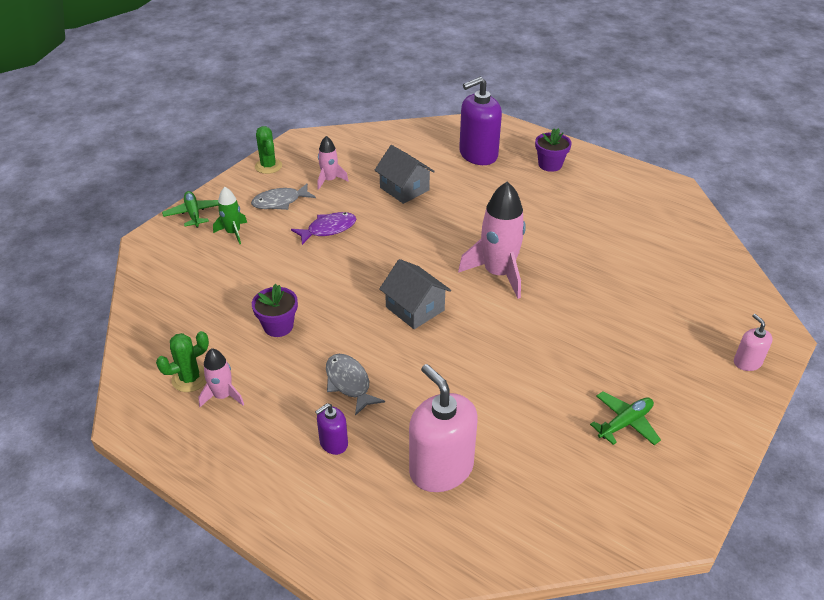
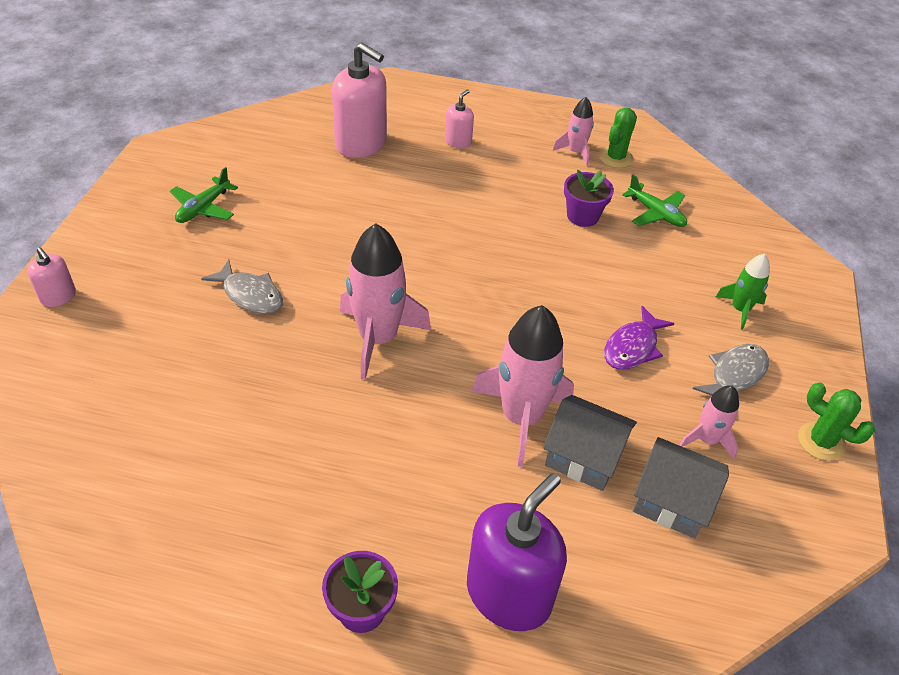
camera: 155 degrees right, 5 degrees up
green plane [162,191,218,228] -> green plane moved to [622,175,687,227]
purple soap dispenser [315,403,348,455] -> pink soap dispenser [445,89,474,148]
grey fish [326,354,385,416] -> grey fish moved to [201,260,283,314]
grey house [379,259,451,329] -> grey house moved to [633,437,729,538]
none -> pink rocket [472,305,574,467]

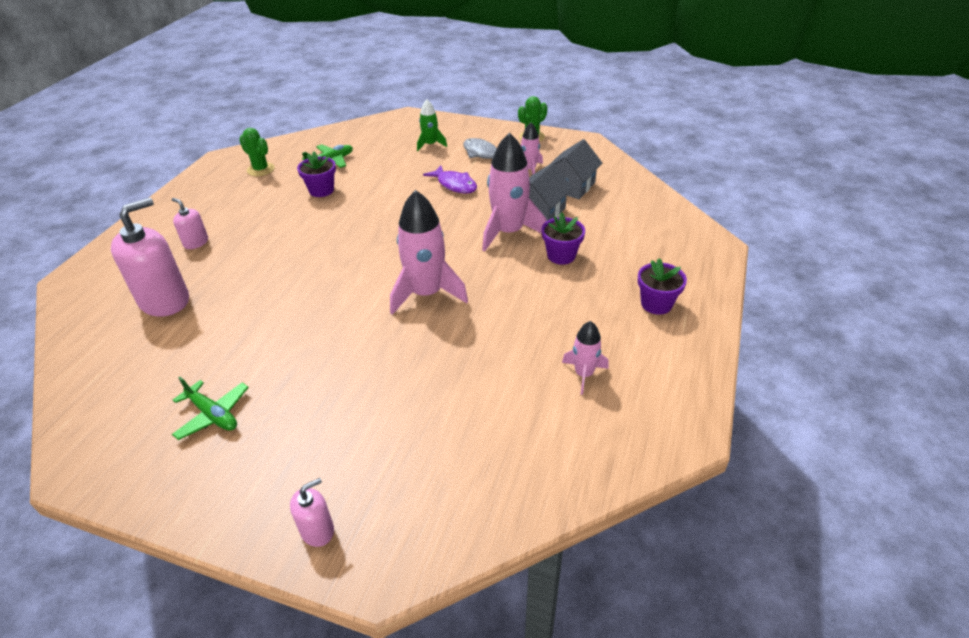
camera: 80 degrees left, 5 degrees down
grey fish [201,260,283,314] -> none
purple soap dispenser [467,473,567,631] -> none
pink rocket [553,97,594,166] -> pink rocket moved to [562,321,609,395]
none -> purple flower pot [542,212,585,265]

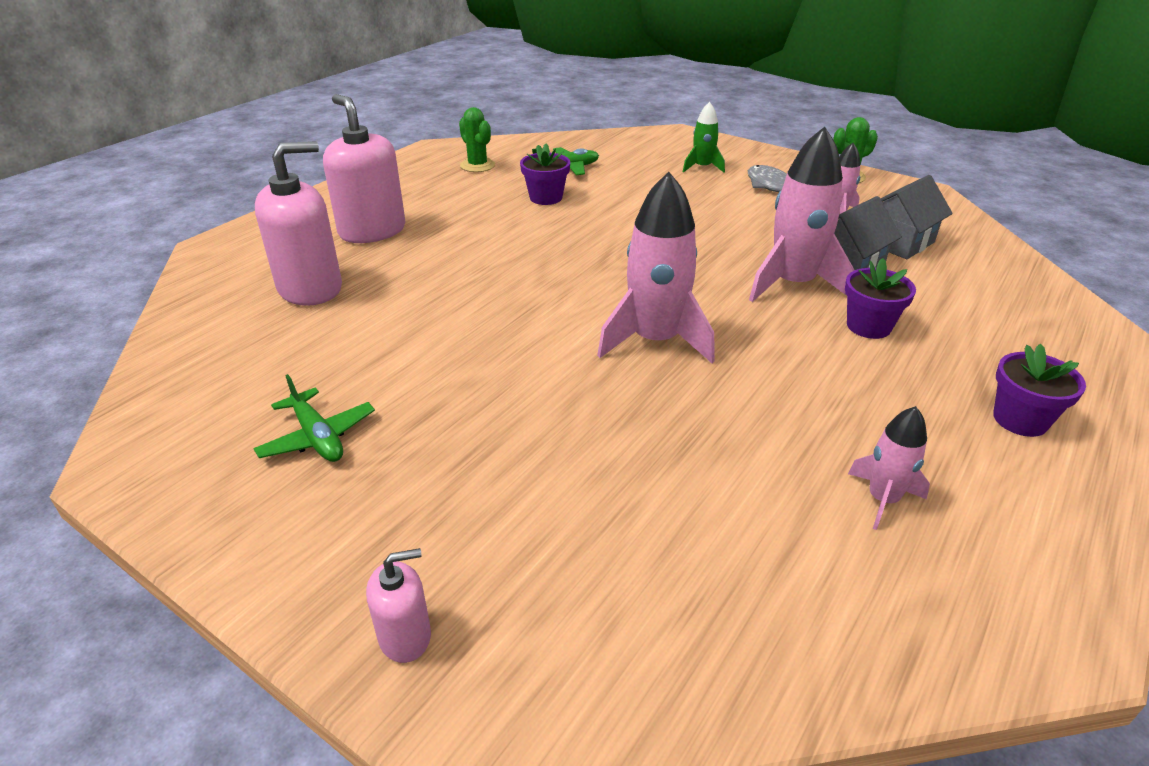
camera: 15 degrees right, 5 degrees down
pink soap dispenser [172,198,208,249] -> pink soap dispenser [323,94,406,243], size x2.01
purple fish [423,165,477,194] -> none

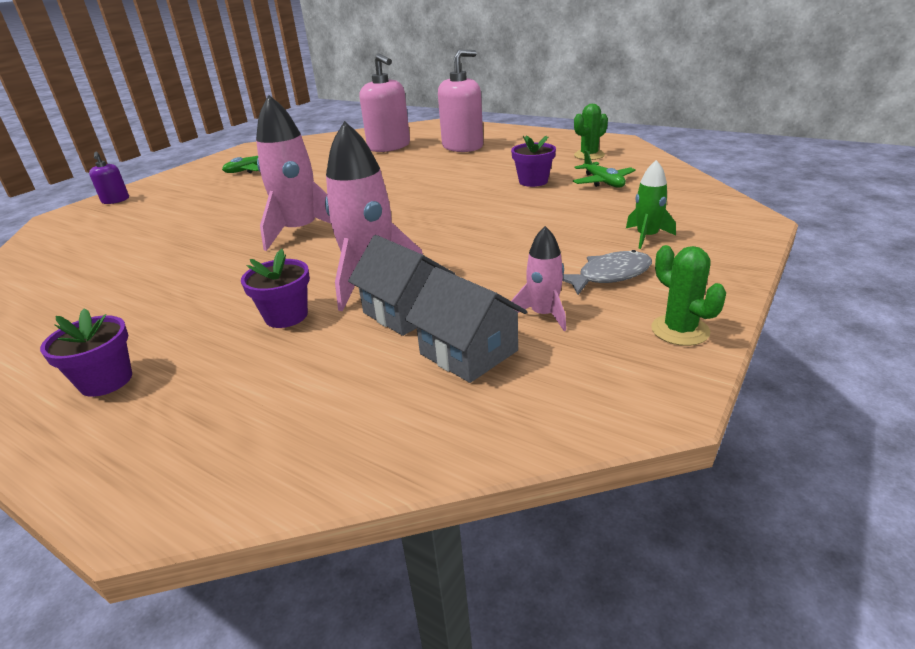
camera: 90 degrees right, 5 degrees down
pink soap dispenser [366,548,431,663] -> purple soap dispenser [89,151,129,204]
pink rocket [848,406,930,530] -> none

